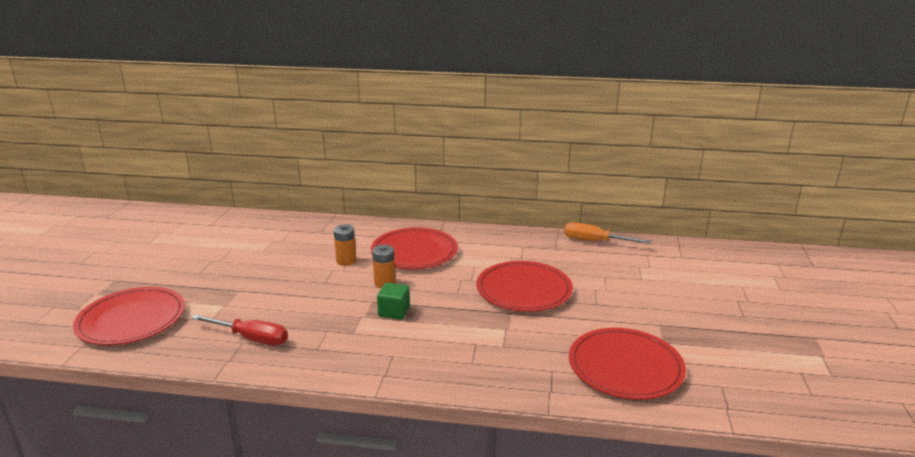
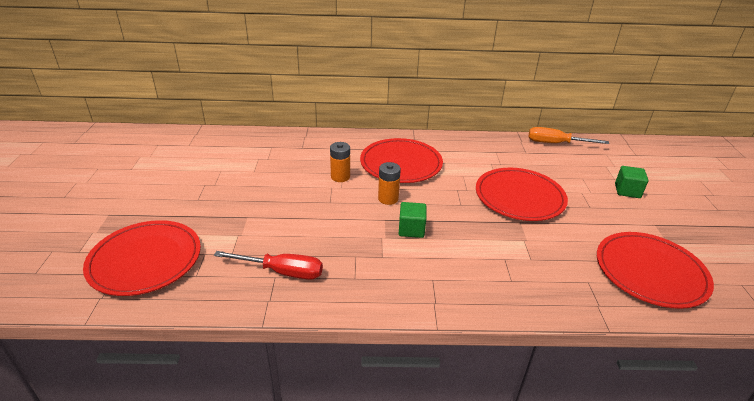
camera: 10 degrees left, 10 degrees up
none -> green cube [615,166,648,198]

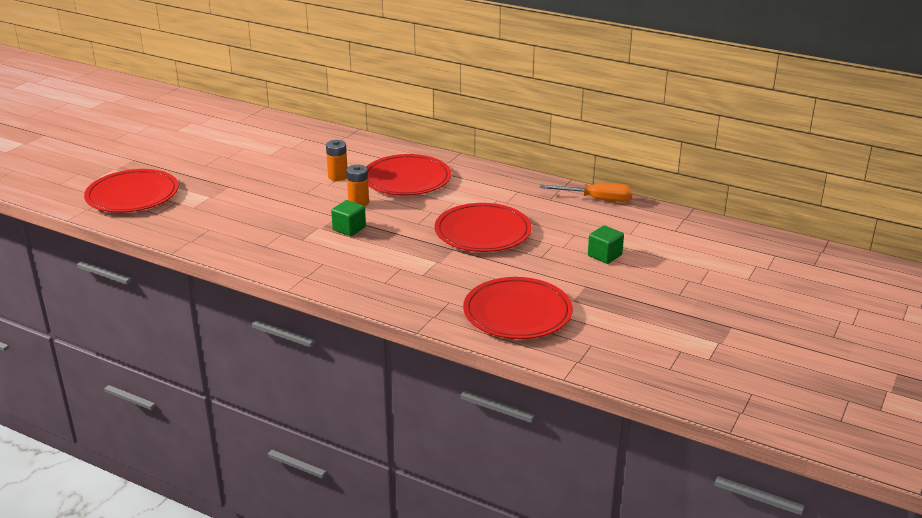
camera: 30 degrees right, 5 degrees down
red screwdriver [214,251,323,280] -> none
orange screwdriver [528,127,609,144] -> orange screwdriver turned 150 degrees clockwise [540,183,633,202]

